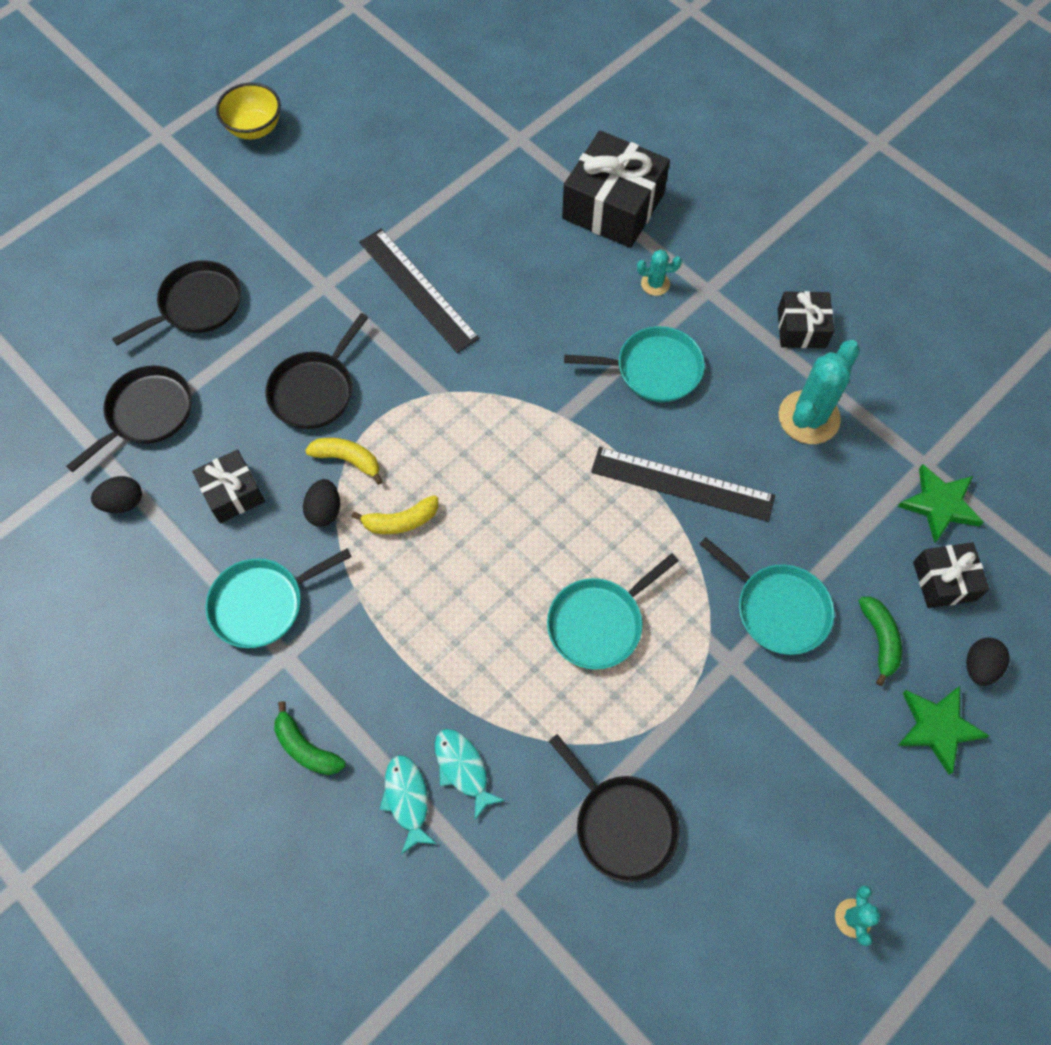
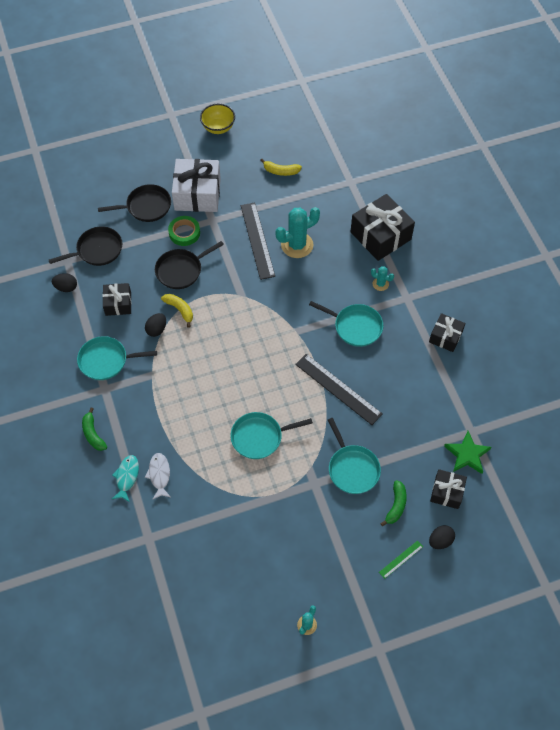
camera: 25 degrees right, 5 degrees down
yellow banana [352,495,438,534] -> yellow banana moved to [260,159,302,176]
turquoise fish [435,729,505,820] -> white fish [145,453,171,500]
black pan [549,734,680,882] -> none
turquoise cactus [779,340,860,444] -> turquoise cactus moved to [276,207,320,258]
green star [897,686,989,774] -> green ruler [379,540,423,579]
none -> green tape [168,216,200,246]
none -> white gift [172,159,221,212]

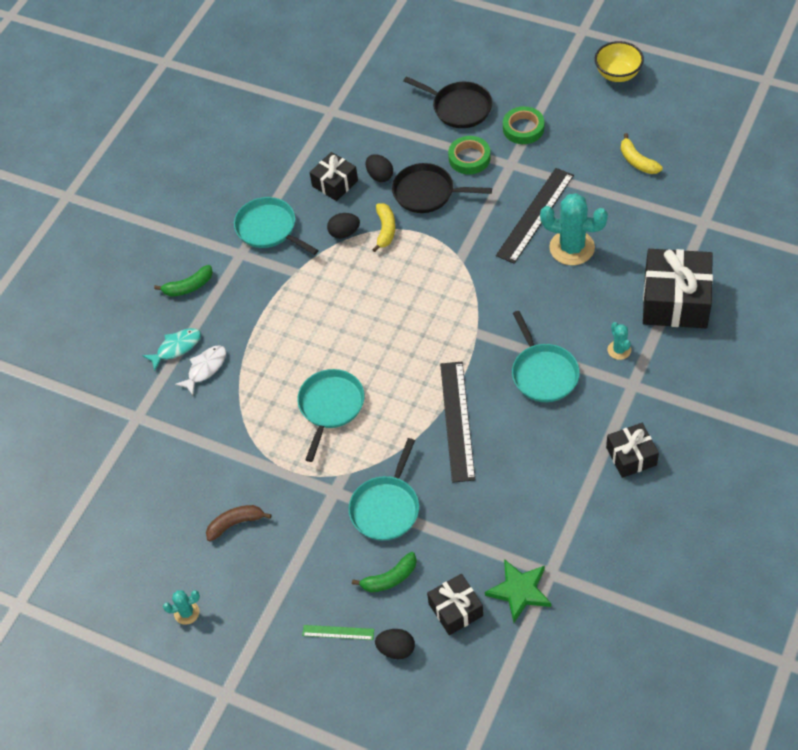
camera: 50 degrees right, 5 degrees down
black pan [49,227,122,266] -> none
black egg [52,273,77,292] -> black egg moved to [366,154,393,182]
green banana [82,407,107,451] -> green banana turned 135 degrees counterclockwise [154,265,213,296]
white gift [172,159,221,212] -> green tape [503,106,545,144]
turquoise pan [231,412,313,459] -> turquoise pan turned 75 degrees clockwise [297,369,365,462]
none -> brown banana [206,505,272,541]

